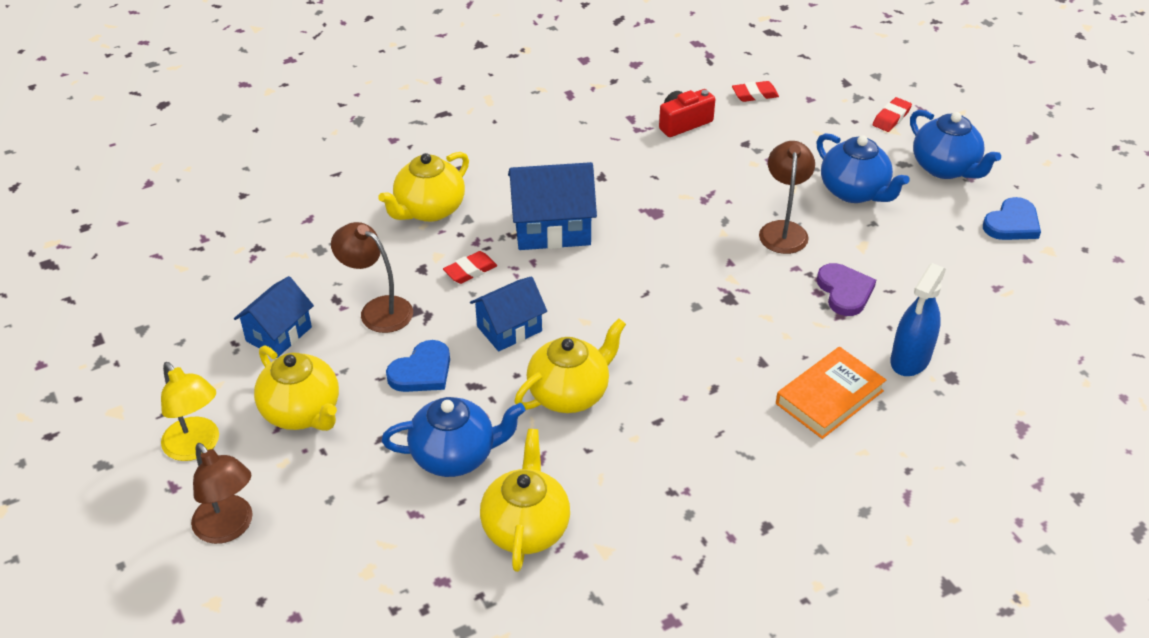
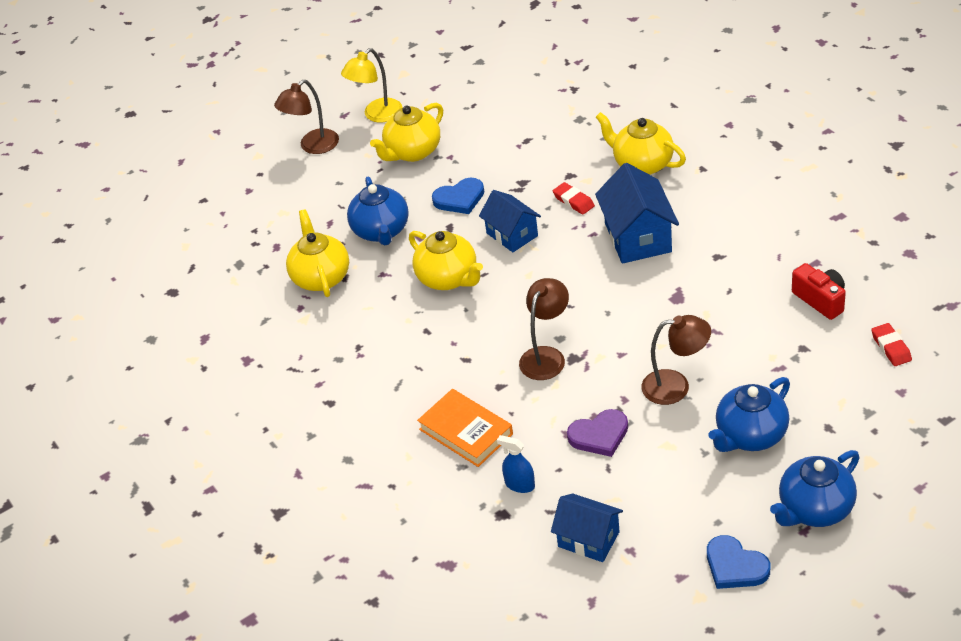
camera: 90 degrees right, 0 degrees up
blue house [234,276,314,358] -> blue house moved to [551,493,623,562]
brown lamp [331,222,413,333] -> brown lamp moved to [519,278,569,380]
blue heart [386,340,450,392] -> blue heart turned 60 degrees counterclockwise [432,178,484,214]
yellow teapot [480,429,570,572] -> yellow teapot turned 105 degrees counterclockwise [286,209,349,297]
red eraser [873,97,912,132] -> none
blue spray bottle [890,263,946,376] -> blue spray bottle [497,435,535,493], size x0.62

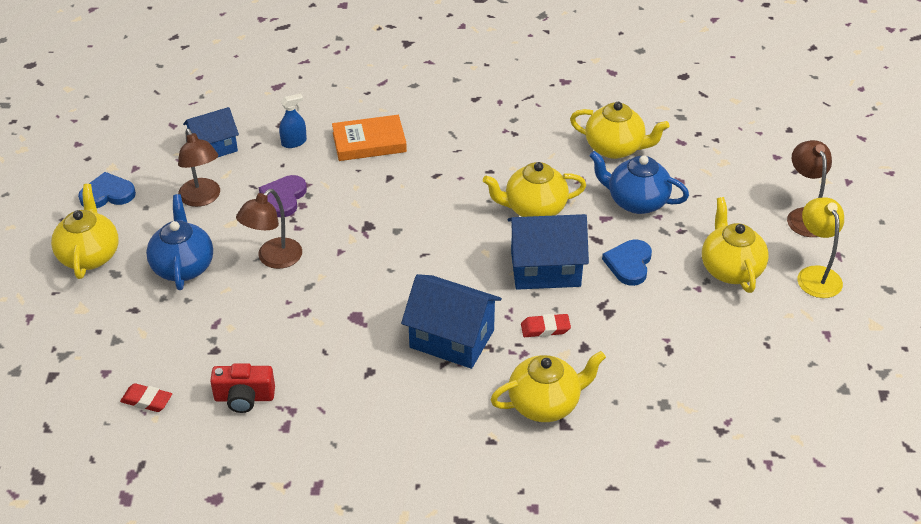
camera: 120 degrees right, 0 degrees up
blue house [479,190,541,252] -> blue house [508,214,589,290], size x1.51
brown lamp [519,278,569,380] -> brown lamp moved to [178,129,220,207]
blue teapot [770,450,860,527] -> yellow teapot [51,184,118,279]

